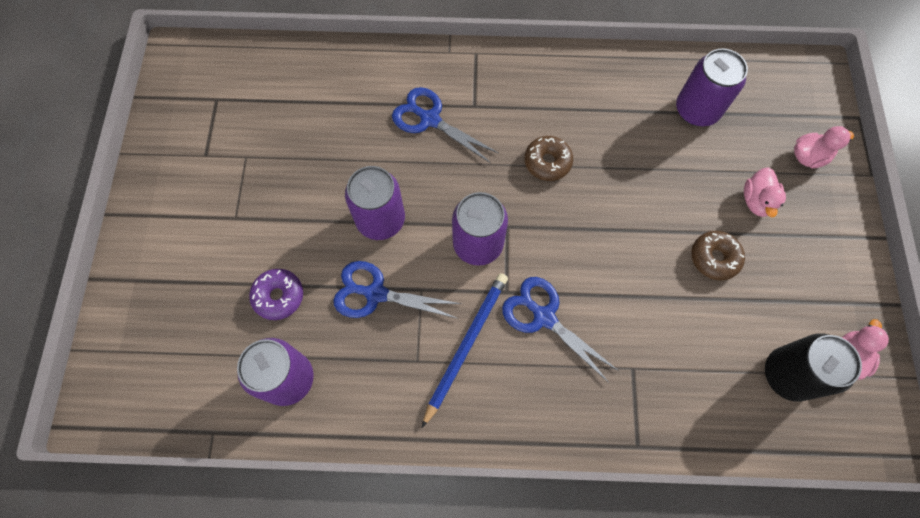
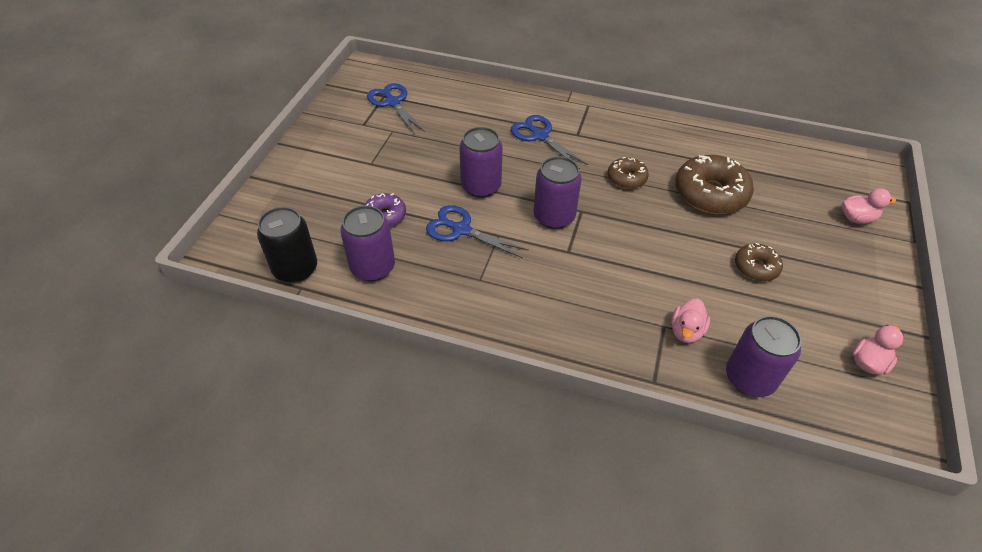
camera: 15 degrees right, 20 degrees down
blue pencil [422,273,508,428] -> none
blue scissors [502,277,619,383] -> blue scissors moved to [367,83,425,134]
purple can [676,48,748,126] -> purple can moved to [726,316,802,397]
pink duck [744,167,786,217] -> pink duck moved to [671,298,710,343]
black can [765,333,862,402] -> black can moved to [257,207,317,283]
none -> brown donut [675,155,754,214]

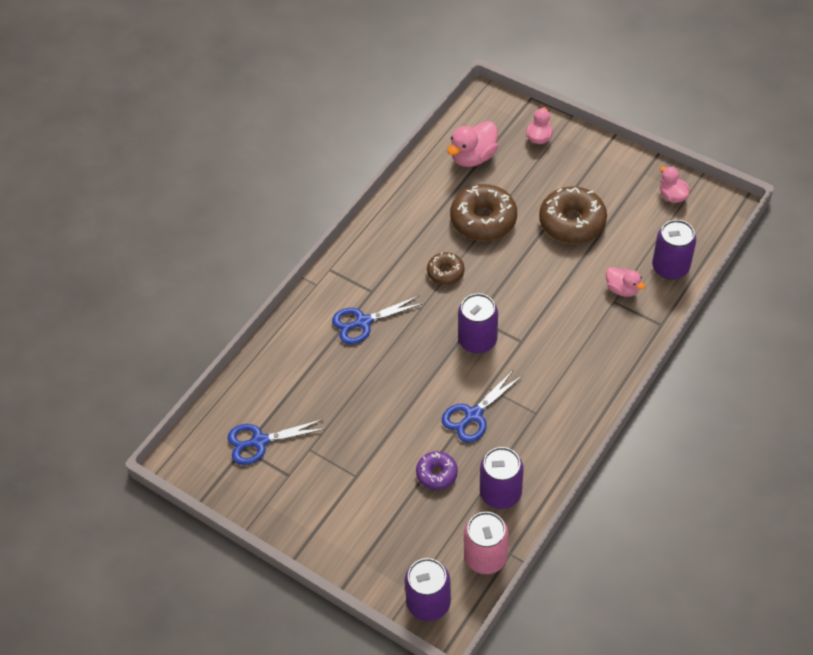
camera: 70 degrees left, 5 degrees up
black can [257,207,317,283] -> pink can [464,512,509,574]
purple can [459,127,503,198] -> purple can moved to [404,558,451,621]
brown donut [735,243,783,281] -> brown donut [539,186,607,244], size x1.82
none -> pink duck [447,121,498,167]

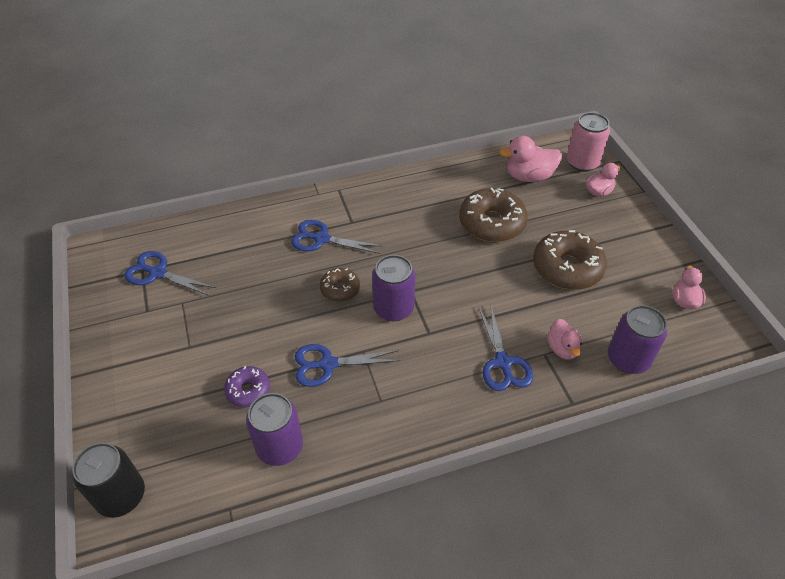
camera: 35 degrees right, 5 degrees down
purple can [404,558,451,621] -> black can [72,443,145,518]
brown donut [427,252,465,285] -> brown donut moved to [320,268,360,302]
pink can [464,512,509,574] -> pink can moved to [567,112,610,172]
none -> blue scissors [478,304,533,391]

